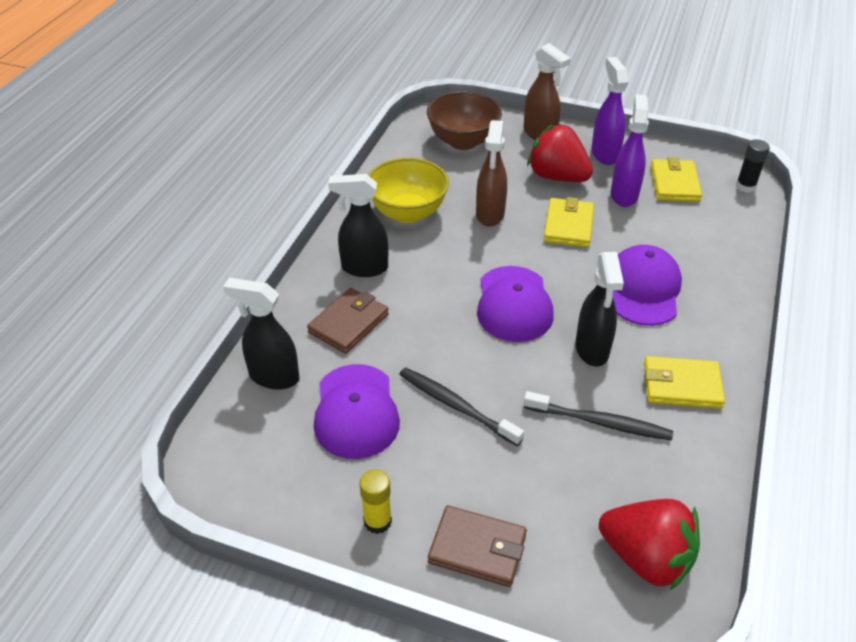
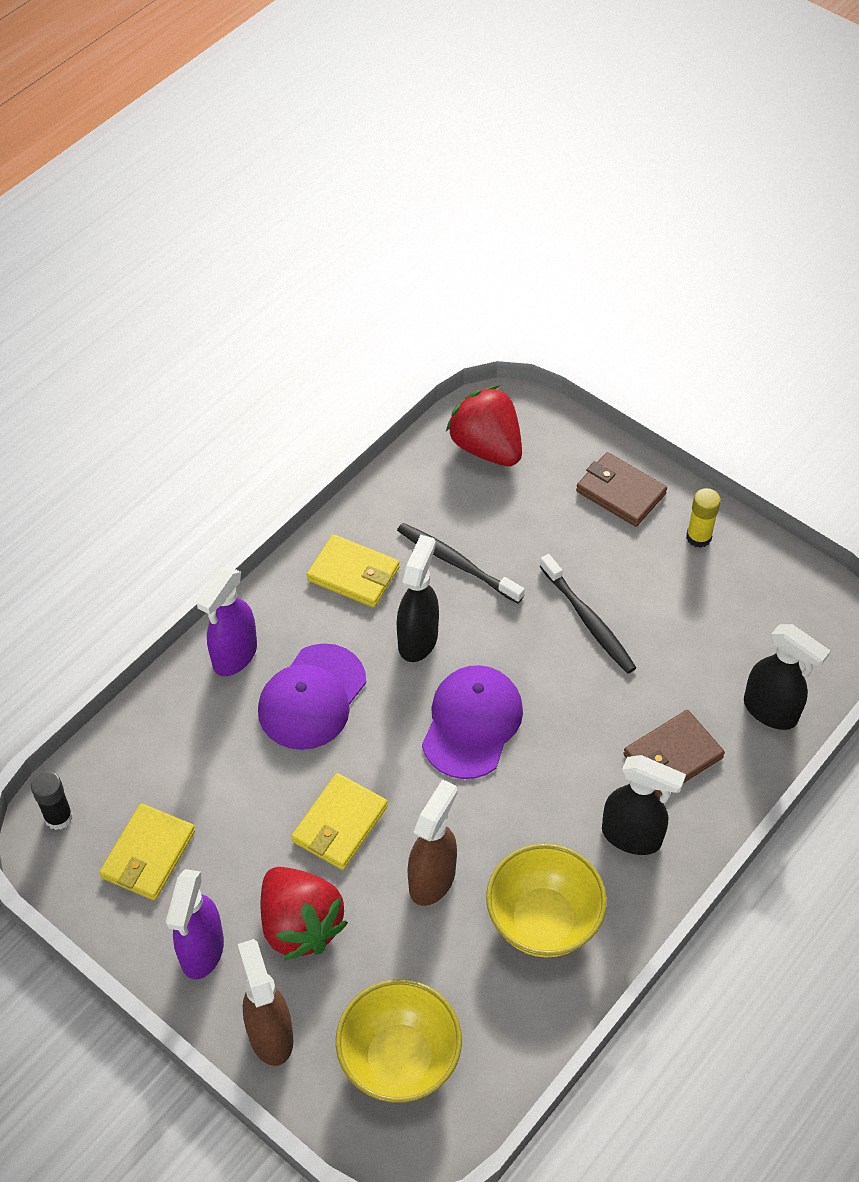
camera: 160 degrees left, 10 degrees up
purple cap [314,364,400,459] -> none
brown bowl [427,91,502,150] -> yellow bowl [336,979,462,1103]
purple spray bottle [611,94,649,207] -> purple spray bottle moved to [196,566,257,676]

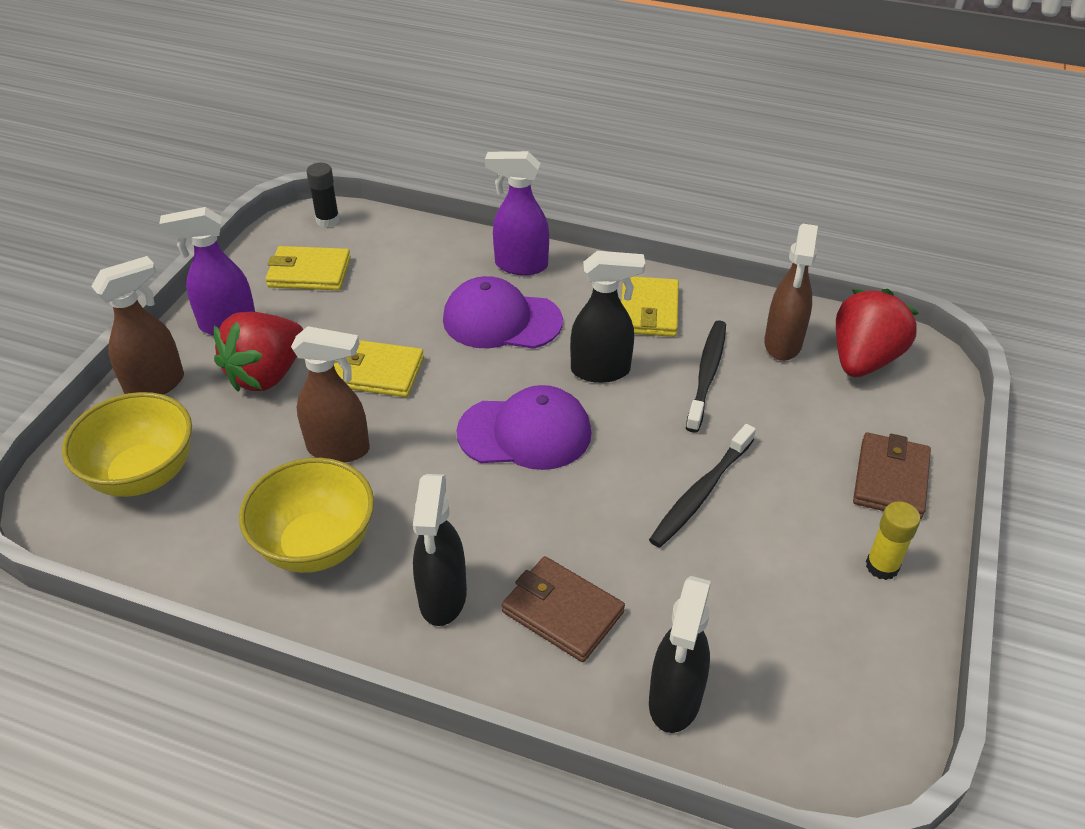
camera: 70 degrees right, 10 degrees down
none -> brown spray bottle [764,224,818,361]

